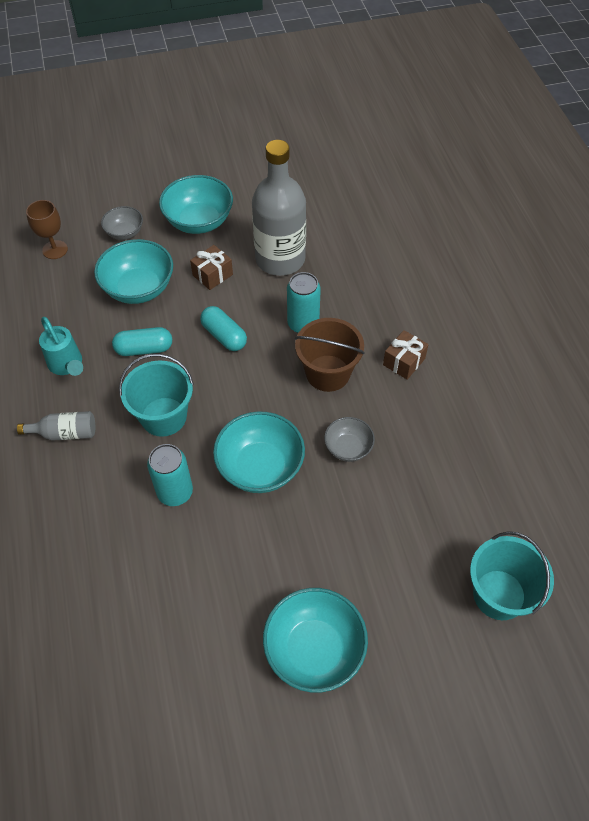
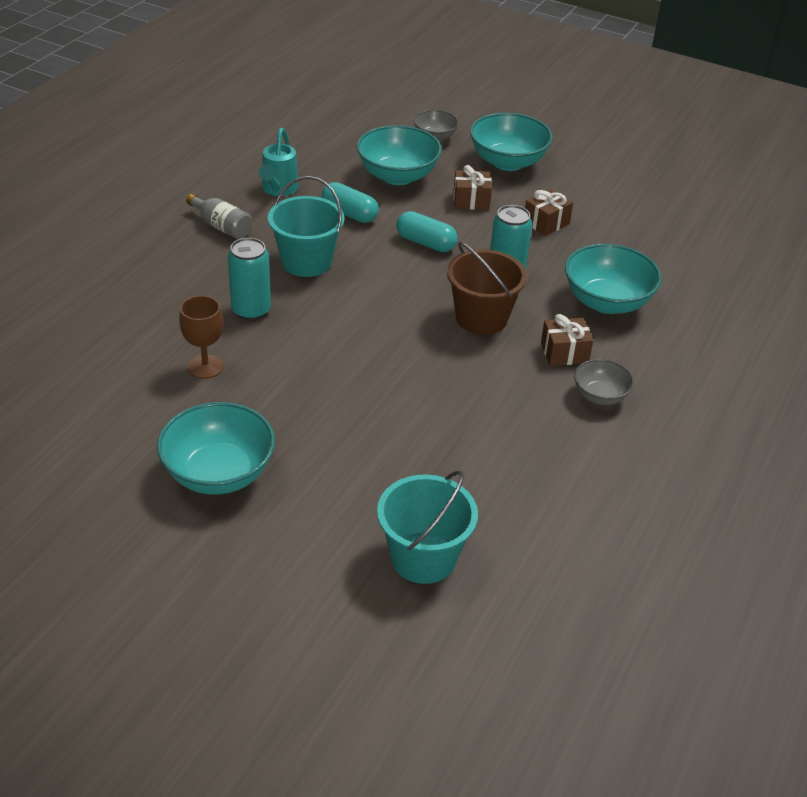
camera: 40 degrees right, 15 degrees down
brown goblet [26,200,68,259] -> brown goblet moved to [179,296,223,379]
turquoise capsule [200,306,247,351] -> turquoise capsule turned 60 degrees counterclockwise [396,211,458,252]
turquoise bowl [213,411,305,493] -> turquoise bowl moved to [565,244,662,314]
grey bottle [252,140,306,276] -> brown gift [525,189,573,236]
grey bowl [324,417,375,462] -> grey bowl moved to [574,359,634,405]

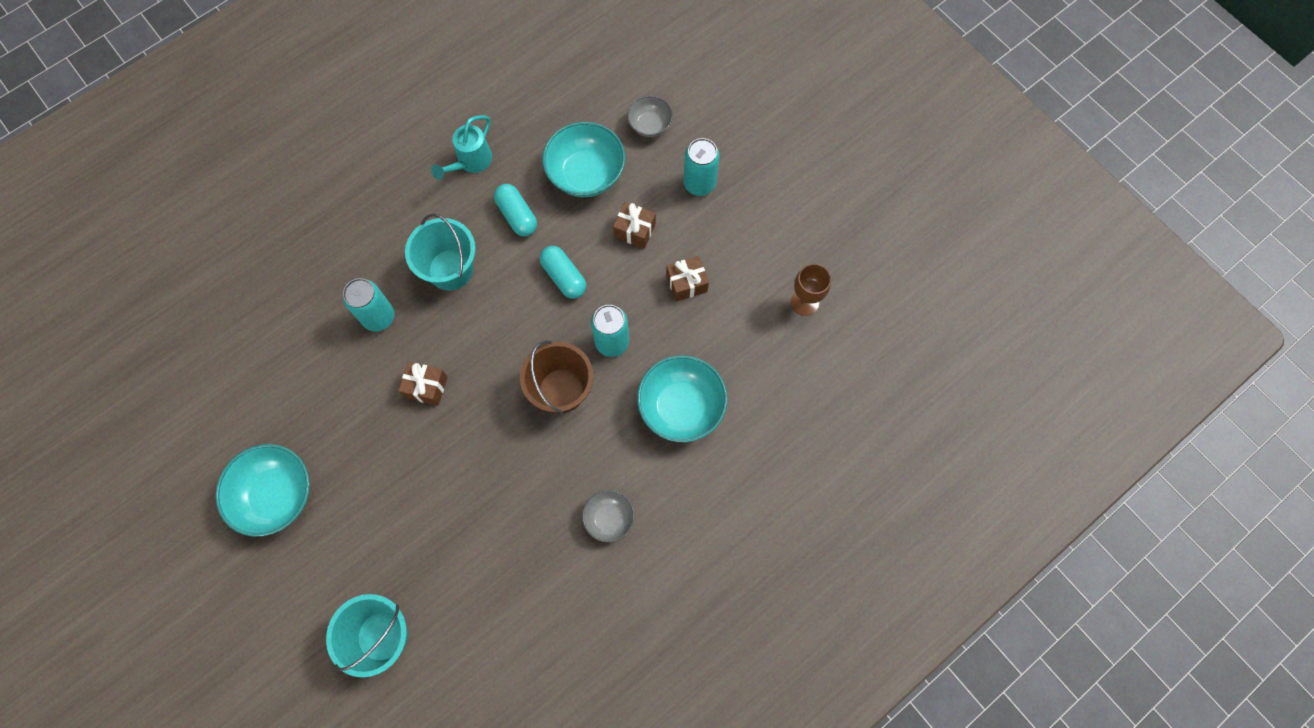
camera: 25 degrees right, 30 degrees up
brown goblet [179,296,223,379] -> brown goblet moved to [791,264,831,316]
grey bottle [186,194,252,239] -> none
turquoise bowl [470,113,553,171] -> turquoise can [683,138,720,196]
brown gift [541,314,593,366] -> brown gift moved to [398,362,448,406]

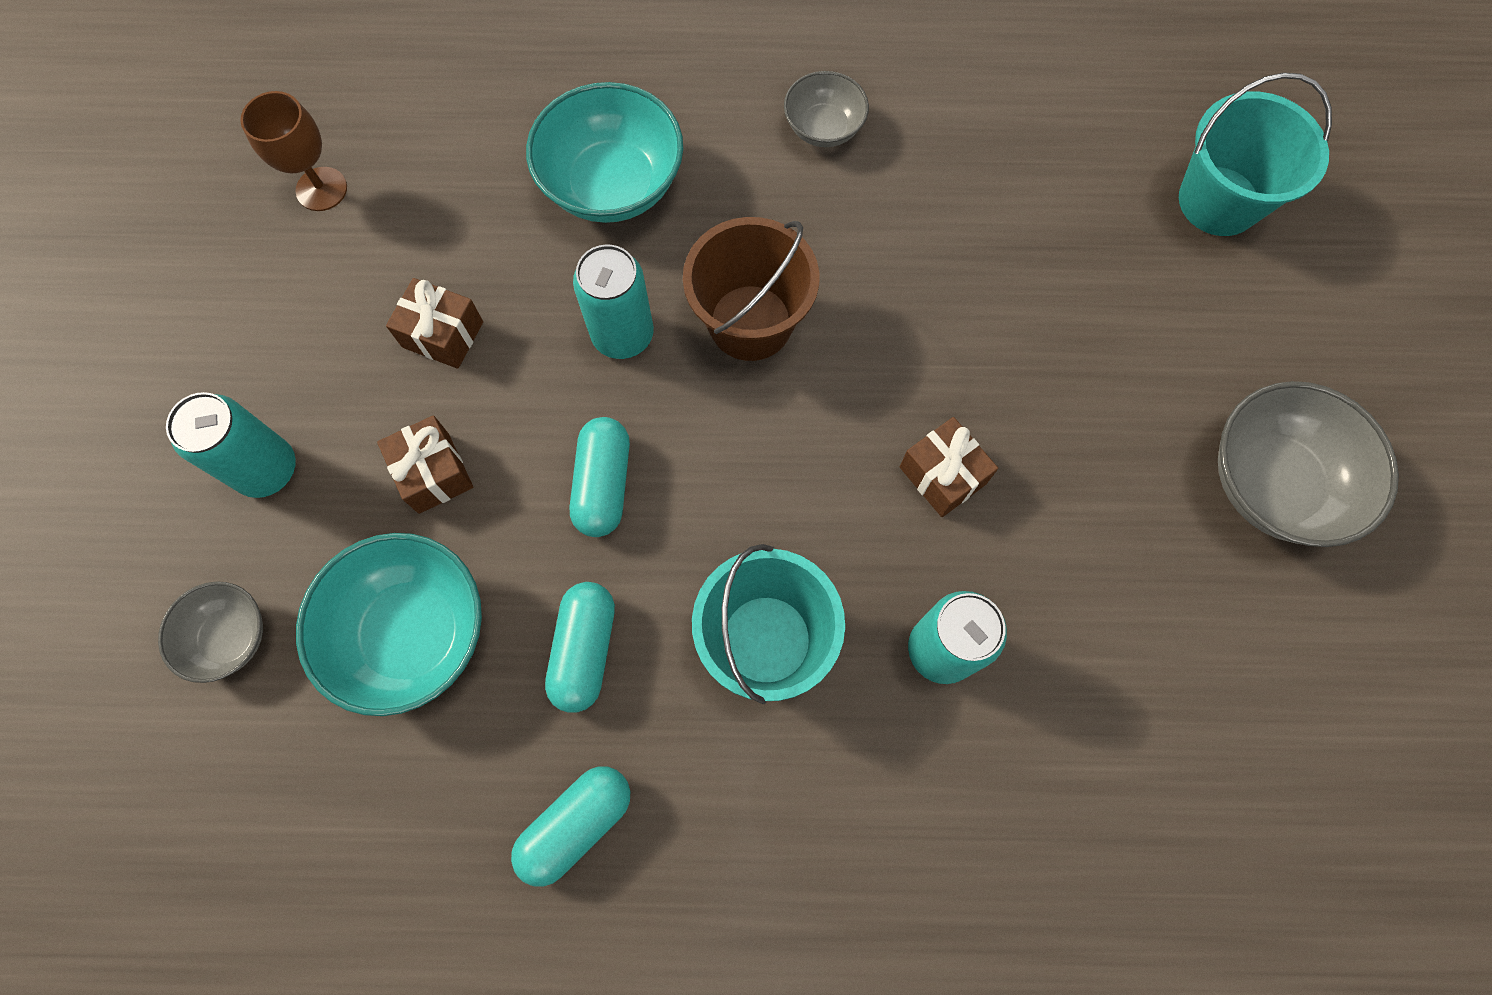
camera: 140 degrees left, 0 degrees up
turquoise bowl [215,444,310,537] -> grey bowl [1218,381,1399,547]
turquoise watering can [431,115,492,180] -> turquoise capsule [511,766,630,887]

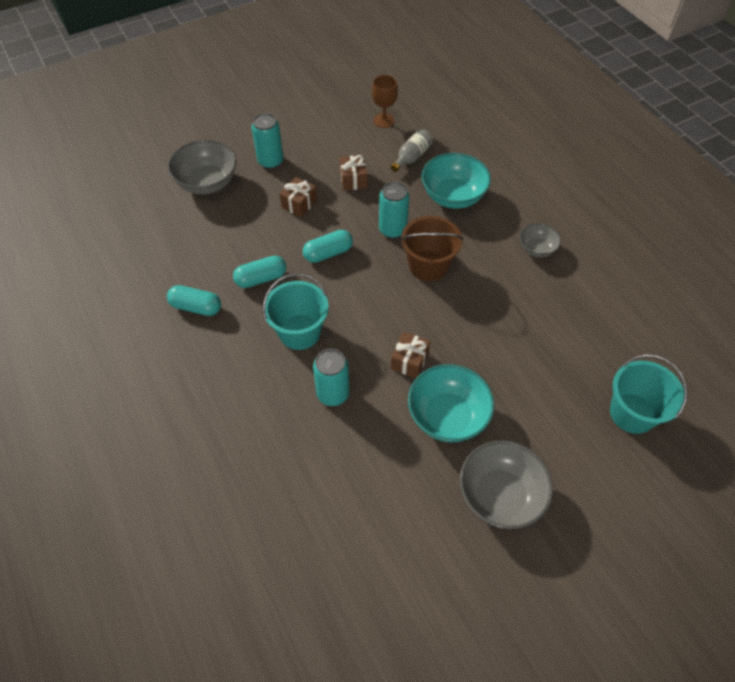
camera: 60 degrees right, 15 degrees down
grey bowl [158,581,263,683] -> grey bowl [168,140,237,194], size x1.76
turquoise bowl [296,533,482,716] -> turquoise bowl moved to [408,364,494,442]
none -> grey bottle [391,129,433,172]

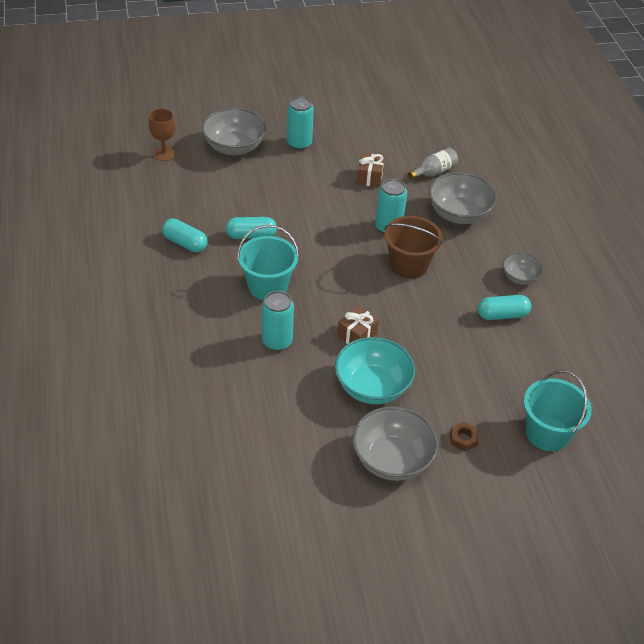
camera: 15 degrees right, 10 degrees down
brown gift [280,177,317,217] -> none
turquoise capsule [303,230,353,263] -> turquoise capsule moved to [478,295,531,320]
brown goblet [372,75,398,128] -> brown goblet moved to [148,109,176,161]
turquoise bowl [421,153,491,209] -> grey bowl [429,172,497,224]
none -> brown nut [450,421,479,451]

